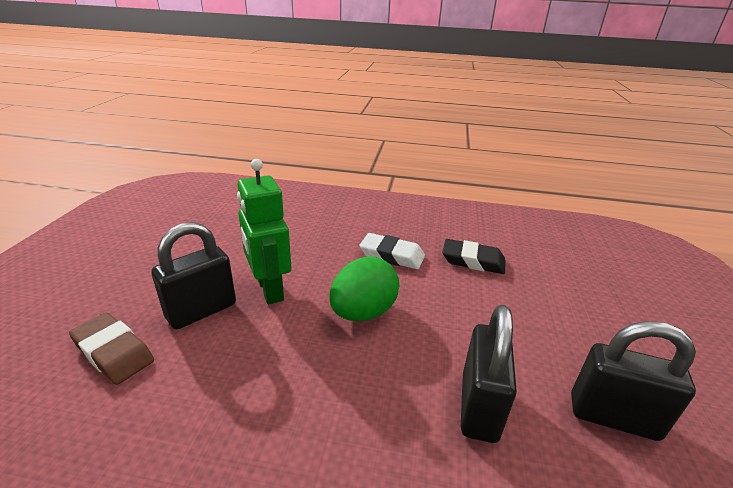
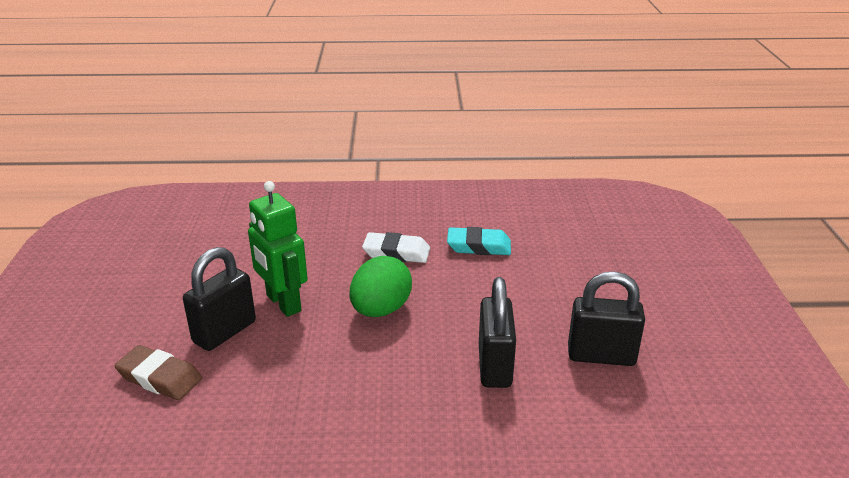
camera: 10 degrees left, 0 degrees up
black eraser [442,239,505,274] -> turquoise eraser [447,227,511,255]

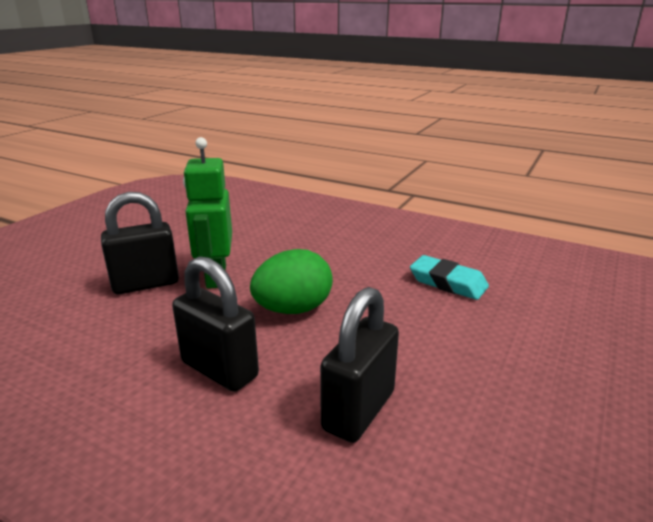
camera: 30 degrees right, 5 degrees down
brown eraser [115,345,202,400] -> none
white eraser [362,232,430,263] -> none
black padlock [568,271,645,366] -> black padlock moved to [172,256,259,392]

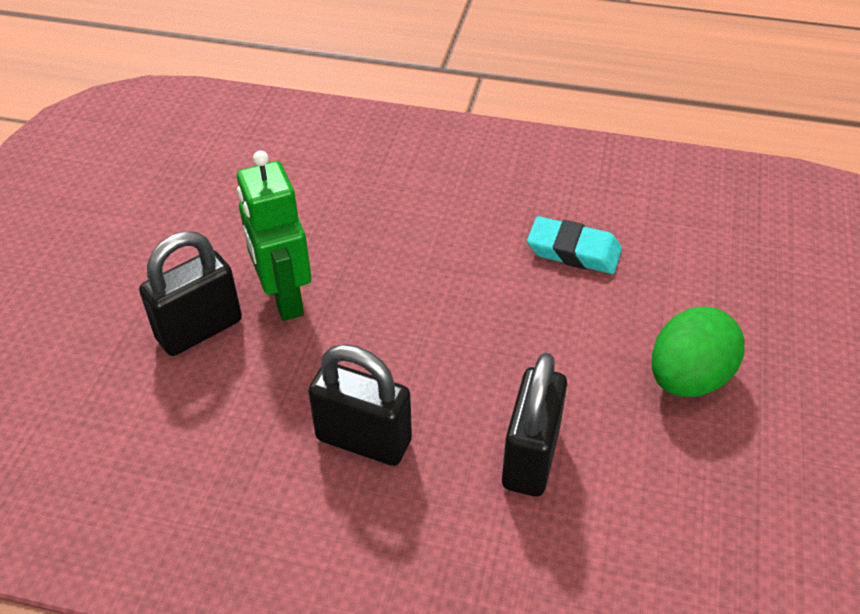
camera: 15 degrees left, 20 degrees up
green egg [250,249,333,314] -> green egg moved to [652,307,745,397]

